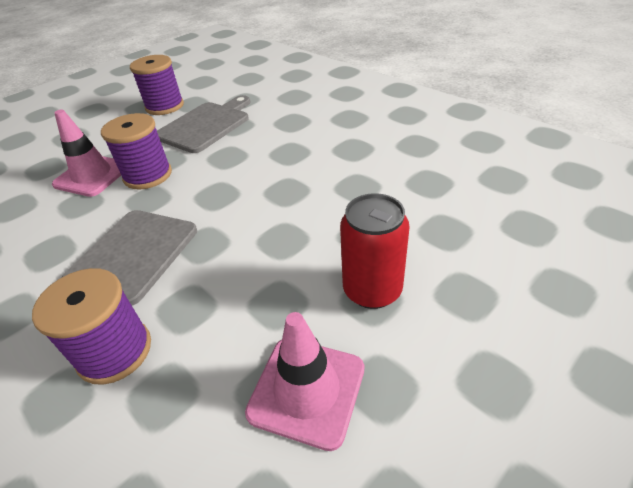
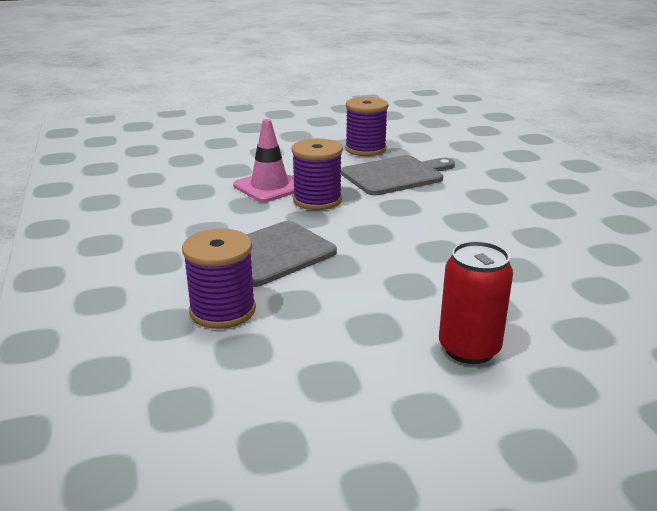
camera: 25 degrees right, 15 degrees down
pink traffic cone [245,312,364,451] -> none

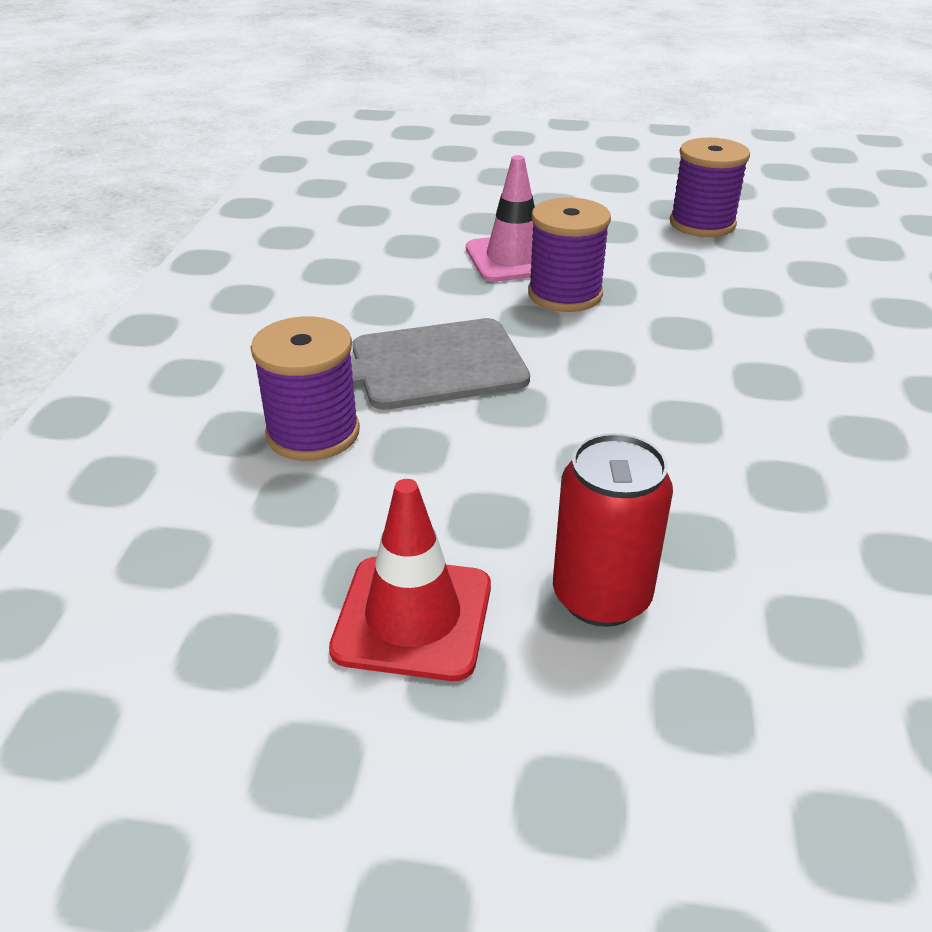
camera: 25 degrees right, 10 degrees up
grey cutting board [341,155,455,195] -> none
none -> red traffic cone [329,479,491,681]

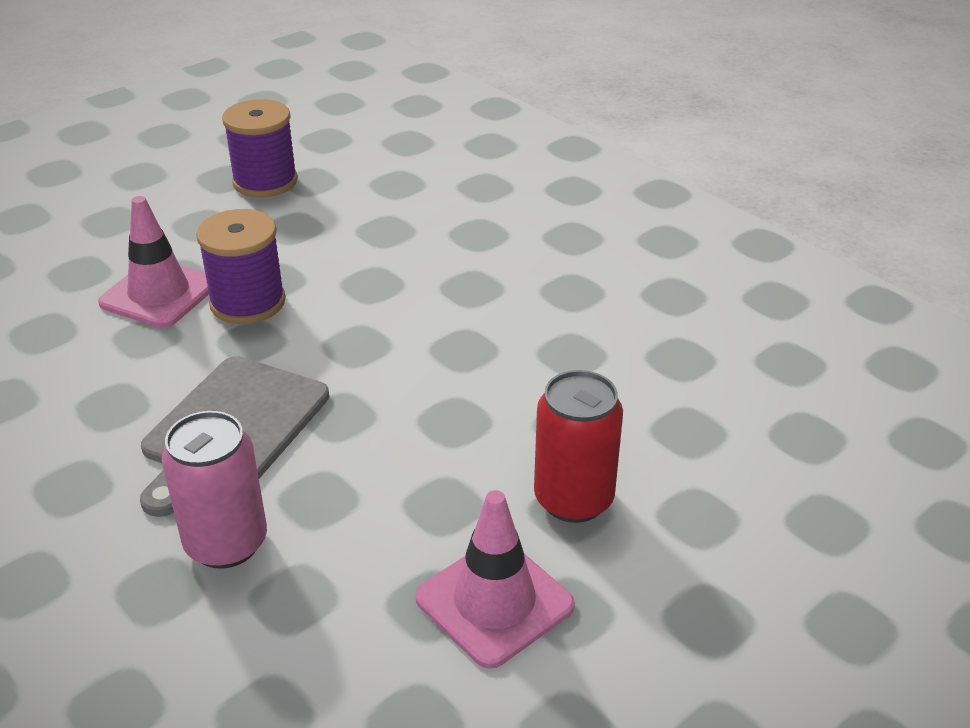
camera: 50 degrees left, 0 degrees up
purple spool [251,316,360,461] -> pink can [162,411,267,569]
red traffic cone [329,479,491,681] -> pink traffic cone [415,490,575,669]

